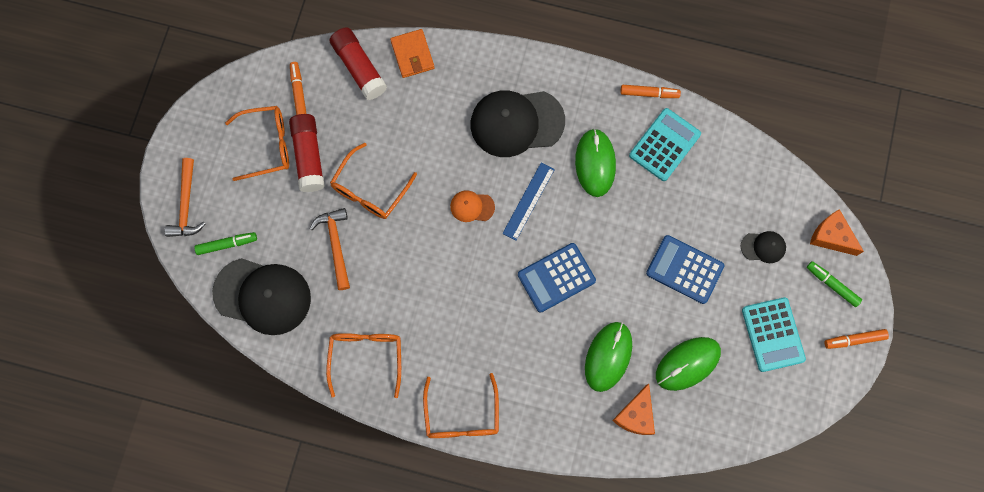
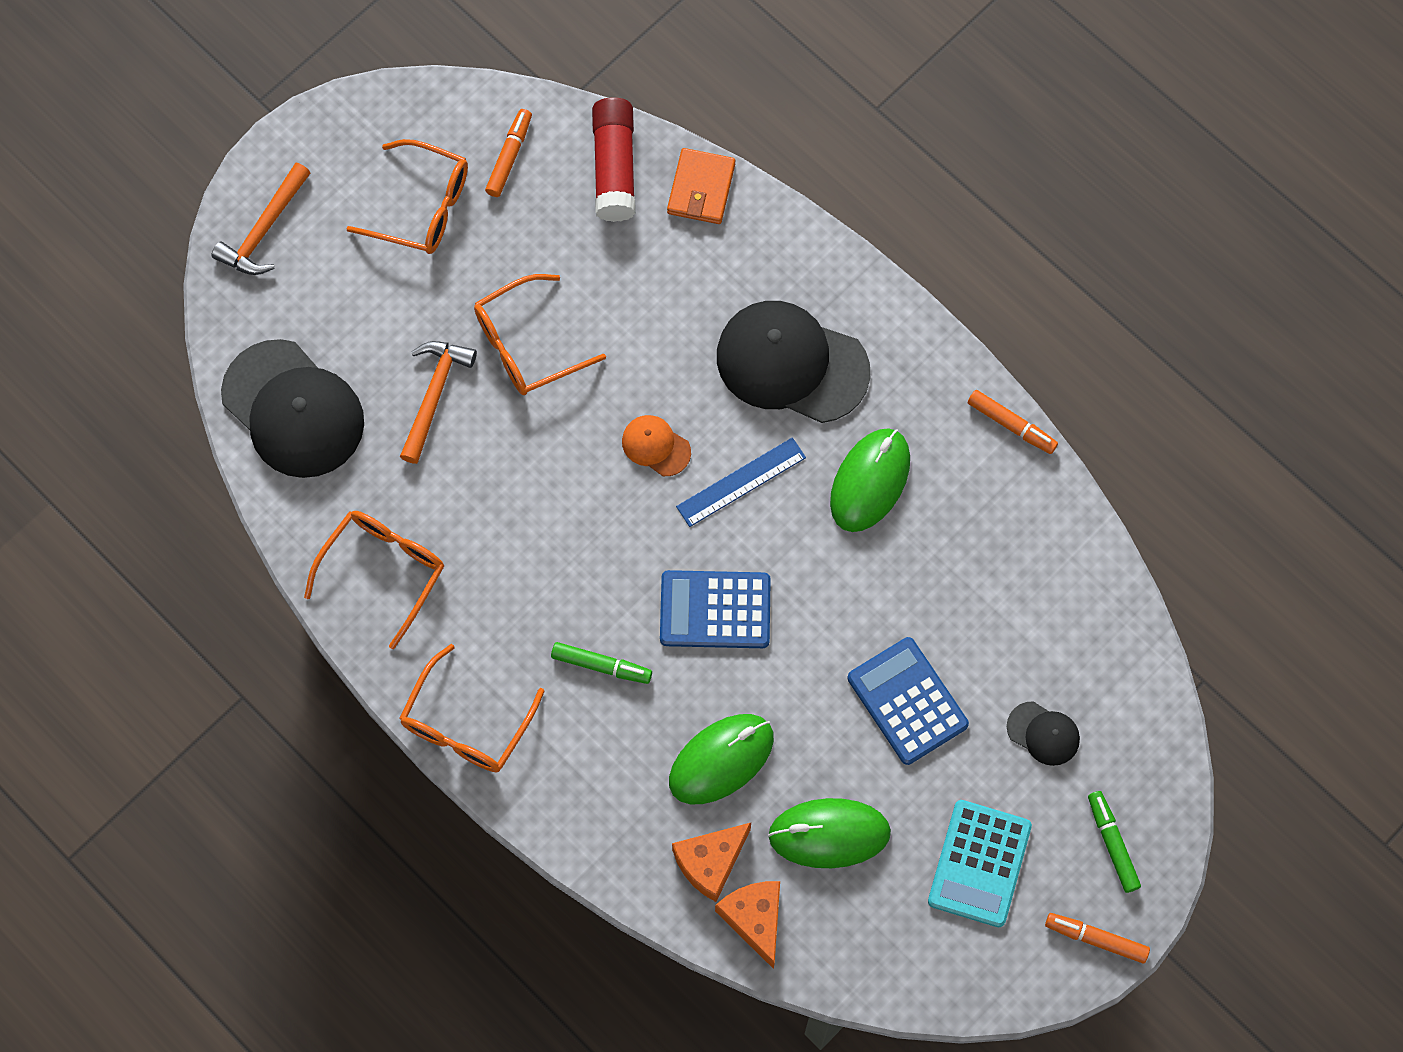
camera: 30 degrees right, 5 degrees down
green marker [194,232,257,255] -> green marker moved to [551,642,652,684]
red glue stick [289,114,325,192] -> none
turquoise calculator [629,108,701,181] -> none
orange cheese [810,209,864,256] -> orange cheese moved to [715,881,780,969]

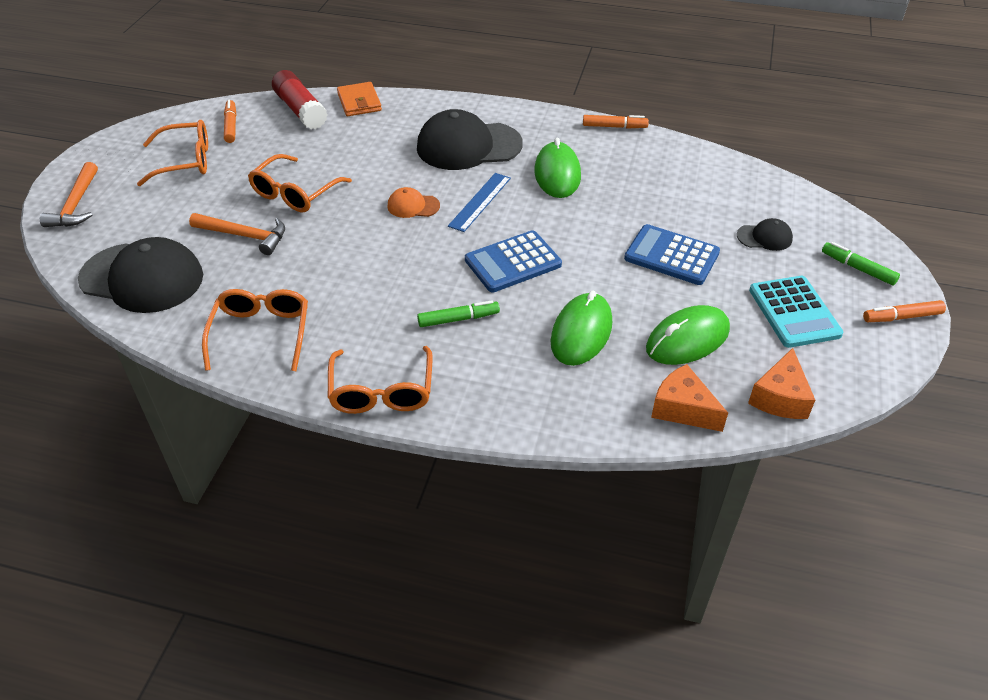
camera: 30 degrees left, 25 degrees down
orange hammer [400,341,477,464] -> orange hammer turned 120 degrees clockwise [189,213,285,255]
orange cheese [672,823,751,902] -> orange cheese moved to [748,348,815,419]

